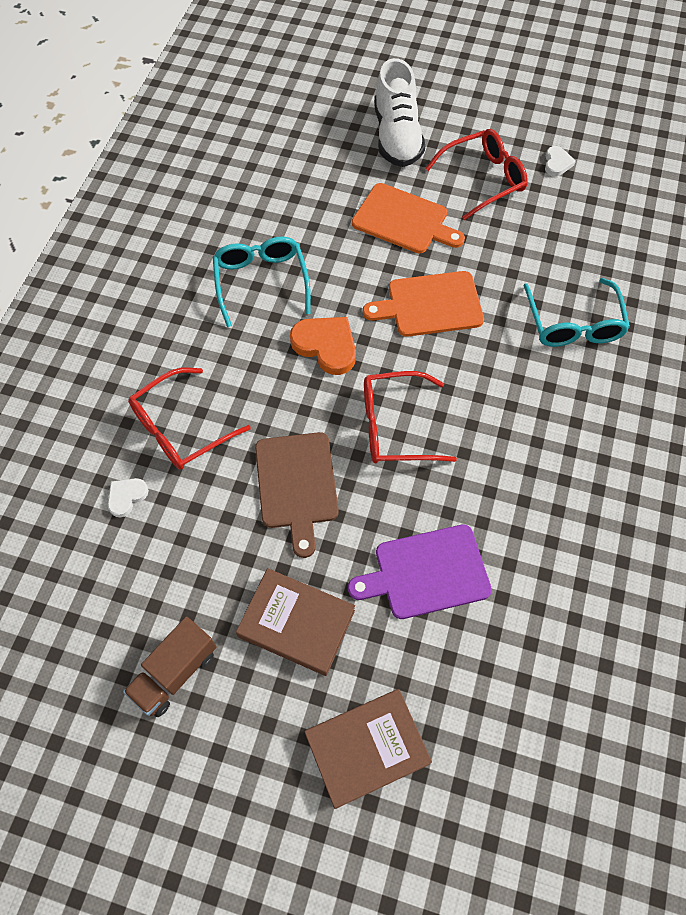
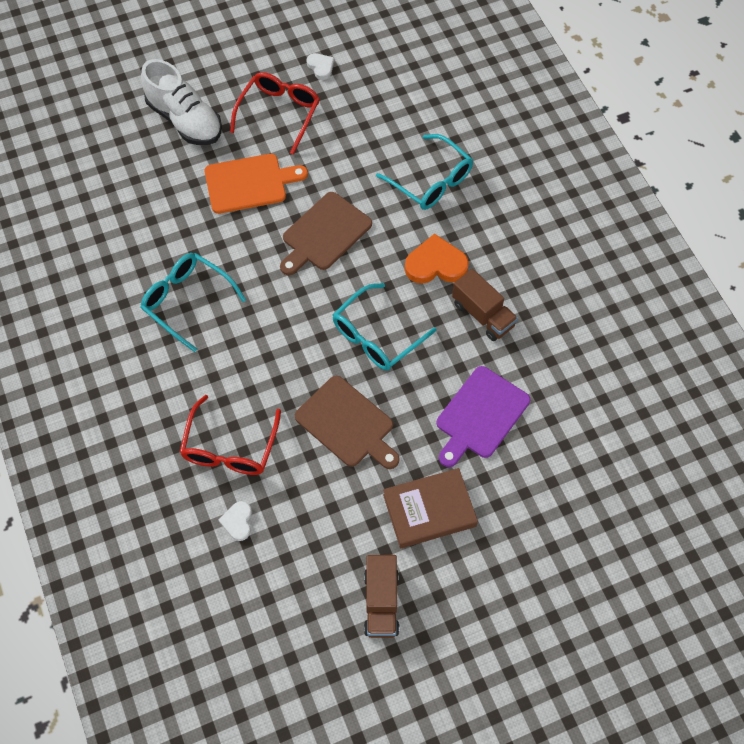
camera: 40 degrees left, 0 degrees up
orange heart [290,317,356,375] -> orange heart moved to [405,234,469,284]
brown book [305,689,432,809] -> none
orange cutting board [363,271,484,337] -> brown cutting board [280,192,372,275]
red glasses [364,371,457,463] -> turquoise glasses [333,283,437,370]
none -> brown truck [452,269,518,341]

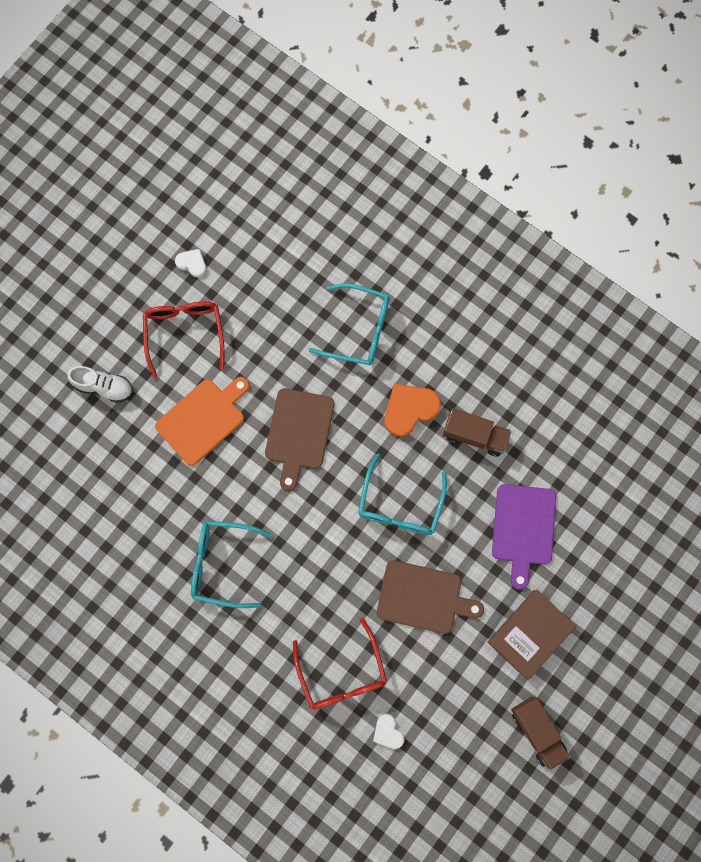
camera: 30 degrees left, 15 degrees up
white shoe [141,59,222,145] -> white shoe [67,366,133,403], size x0.62

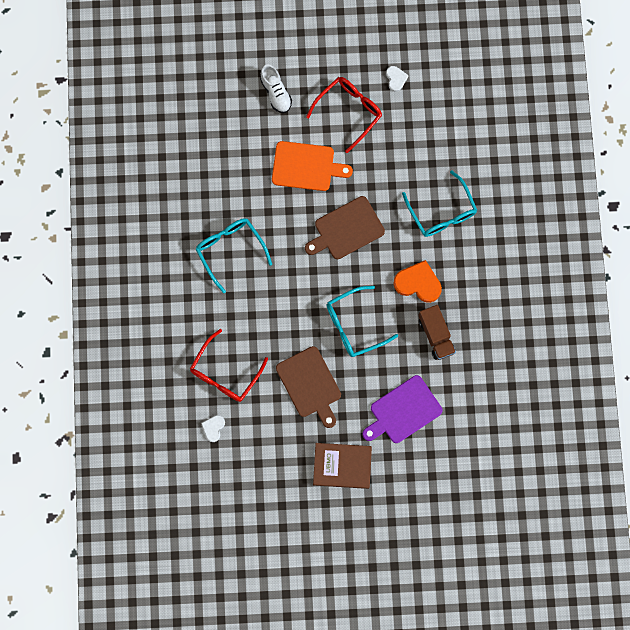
camera: 50 degrees right, 0 degrees up
brown truck [511,696,570,771] -> none

